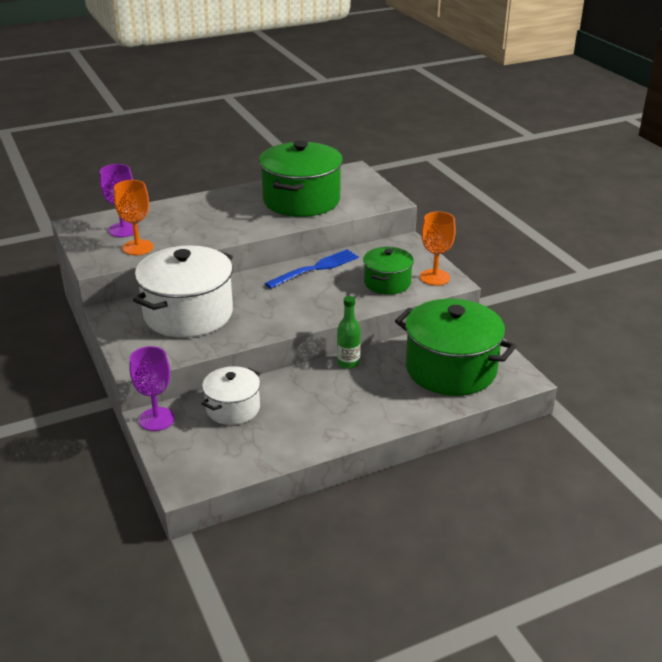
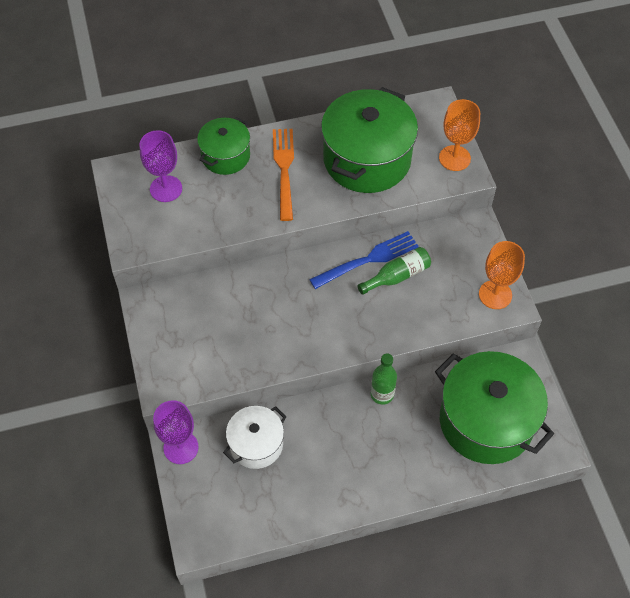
camera: 10 degrees right, 25 degrees up
orange goblet [114,180,154,255] -> orange goblet moved to [439,99,480,171]
white pot [133,245,233,338] -> none
green pot [363,247,414,295] -> green pot moved to [197,117,250,175]
none -> orange fork [273,129,294,221]
none -> green bottle [358,247,431,295]

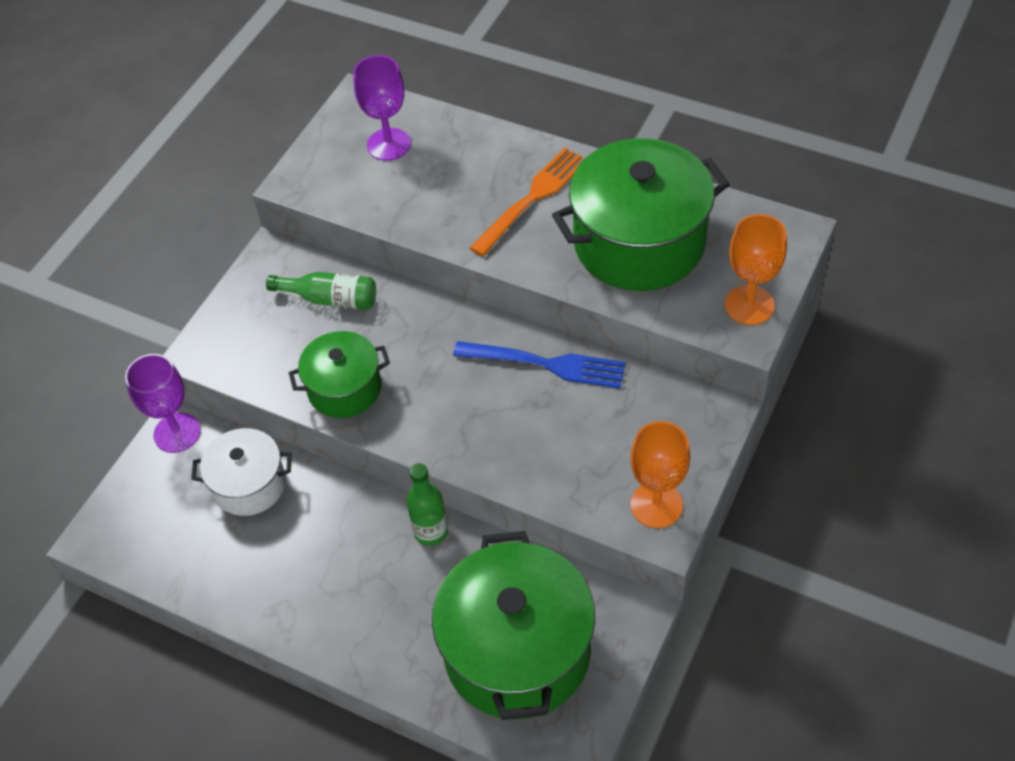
camera: 45 degrees right, 5 degrees down
green pot [197,117,250,175] -> green pot moved to [289,331,390,418]
green bottle [358,247,431,295] -> green bottle moved to [266,272,376,310]

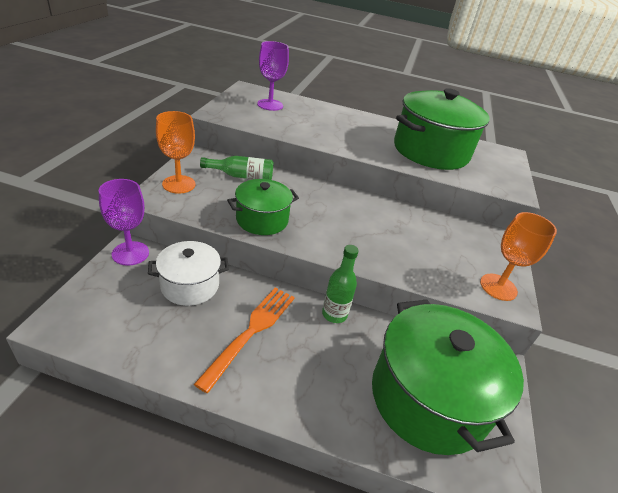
camera: 20 degrees left, 15 degrees down
blue fork [453,341,626,389] -> none
orange fork [470,148,585,257] -> orange fork moved to [194,288,295,393]
orange goblet [725,214,787,325] -> orange goblet moved to [156,111,195,194]

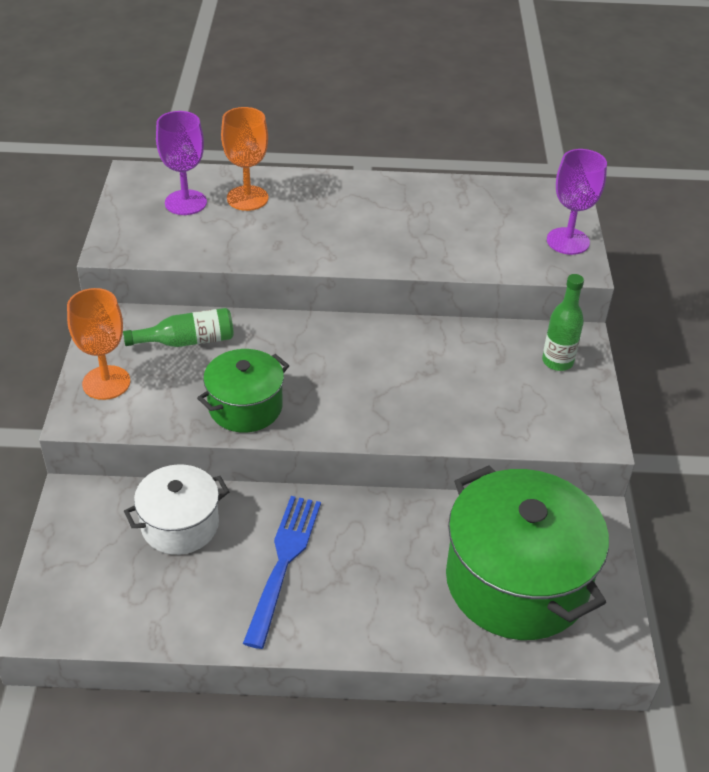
camera: 10 degrees left, 5 degrees up
purple goblet [99,179,149,266] -> purple goblet moved to [547,149,607,255]
orange fork [194,288,295,393] -> blue fork [243,496,321,649]
green bottle [322,245,359,323] -> green bottle moved to [542,274,584,371]
green pot [394,88,490,170] -> none
orange goblet [480,212,557,301] -> orange goblet moved to [221,107,268,211]

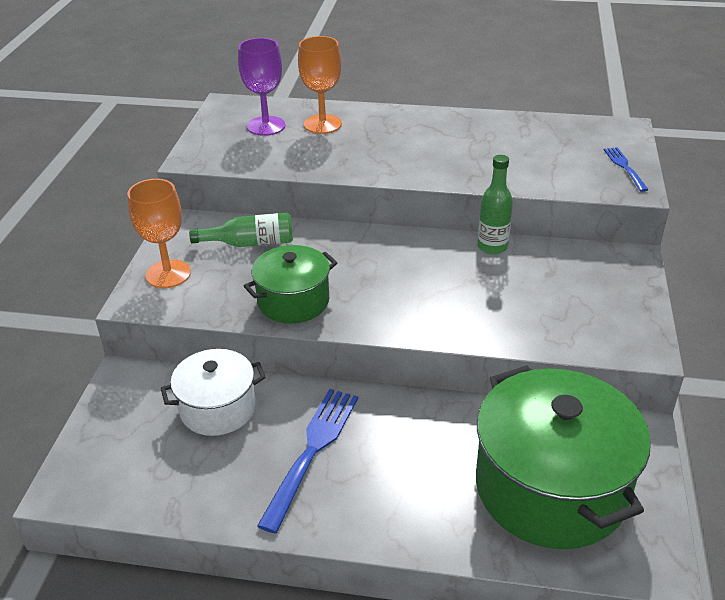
camera: 10 degrees right, 5 degrees down
green bottle [542,274,584,371] -> green bottle moved to [478,155,513,254]
purple goblet [547,149,607,255] -> blue fork [604,147,649,192]

